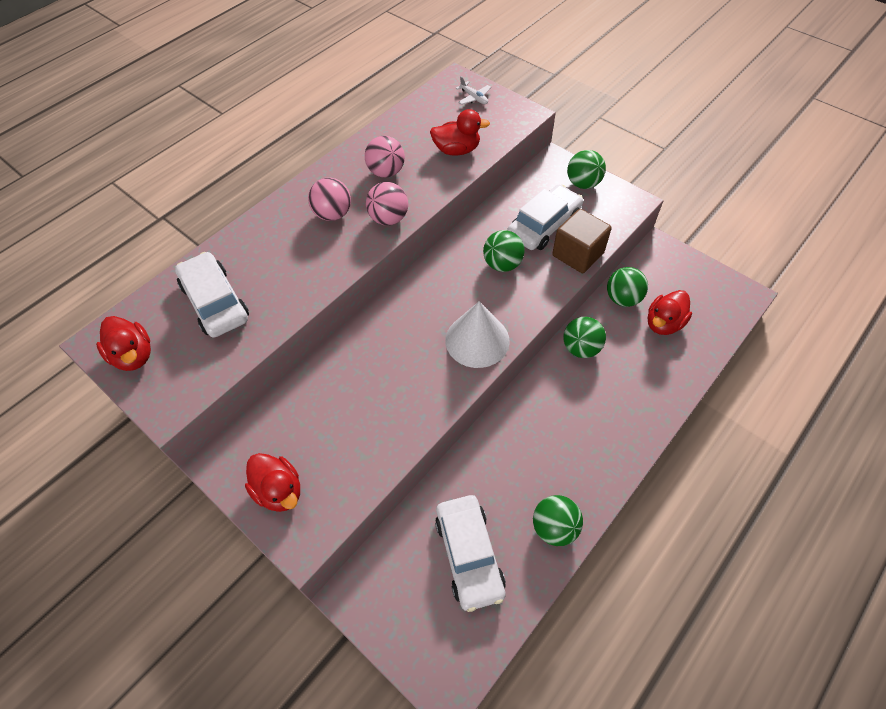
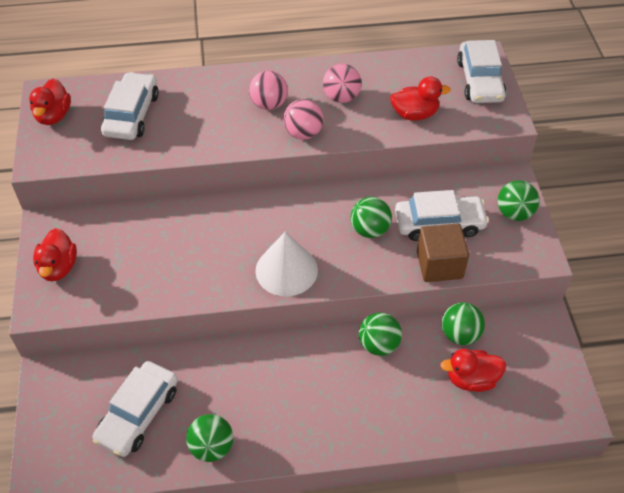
camera: 40 degrees right, 5 degrees down
red duck [430,109,490,156] -> red duck turned 45 degrees counterclockwise [390,77,451,121]
white plane [456,76,491,105] -> white car [457,40,506,103]

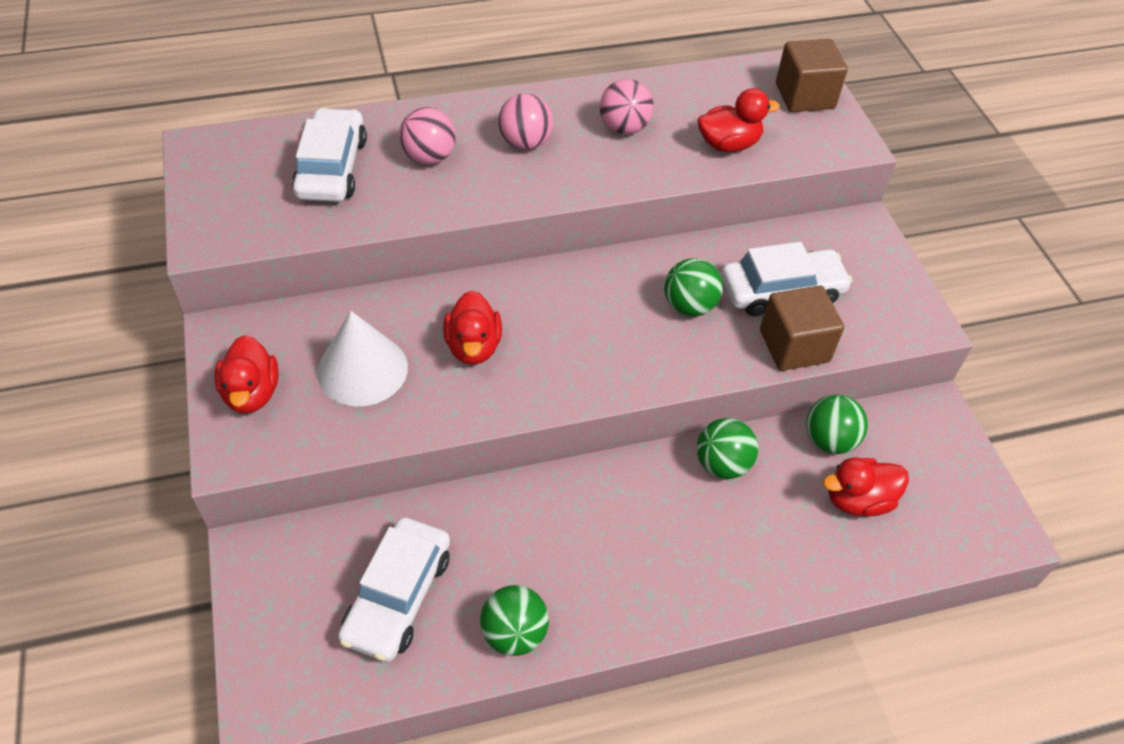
camera: 10 degrees left, 0 degrees up
red duck [29,78,71,125] -> red duck moved to [443,290,502,365]
white cone [255,232,318,296] -> white cone moved to [317,311,408,406]
pink ball [283,99,323,140] -> pink ball moved to [399,107,456,165]
white car [457,40,506,103] -> brown cube [776,39,848,112]
green ball [498,180,539,221] -> none

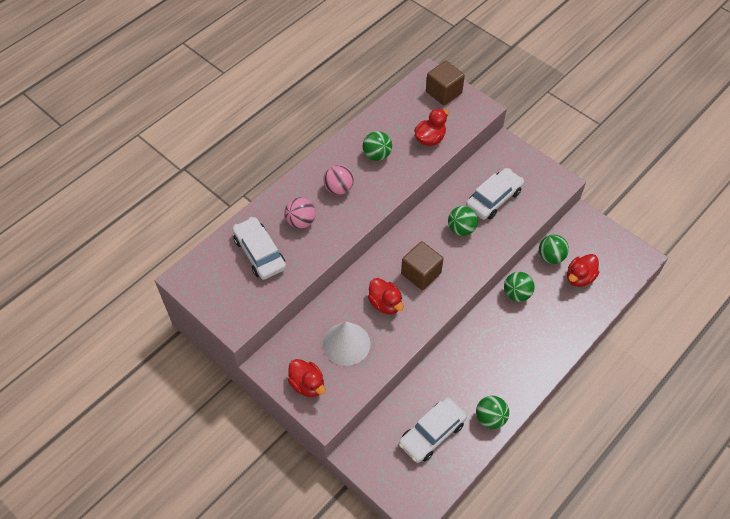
camera: 30 degrees left, 5 degrees up
white car [338,517,450,662] -> white car turned 60 degrees clockwise [399,398,467,463]
pink ball [600,79,654,135] -> green ball [363,131,392,161]
brown cube [760,285,844,371] -> brown cube moved to [401,241,444,290]

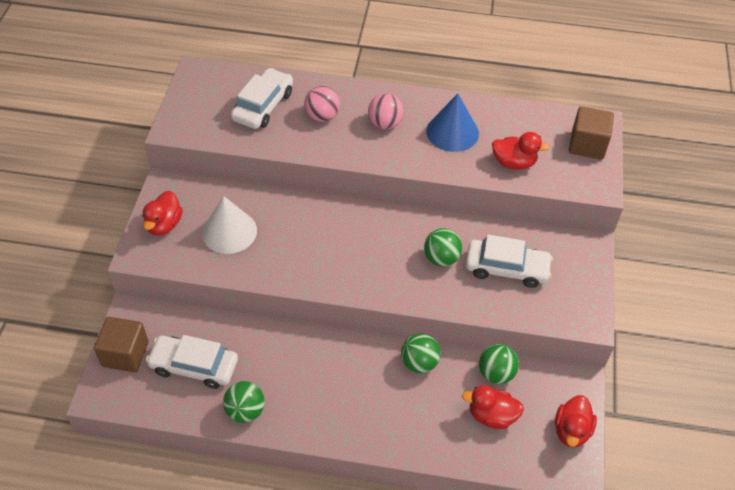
camera: 55 degrees right, 5 degrees down
green ball [363,131,392,161] -> blue cone [426,94,479,152]
red duck [368,278,404,315] -> red duck moved to [555,395,597,448]
brown cube [401,241,444,290] -> brown cube moved to [94,317,149,372]

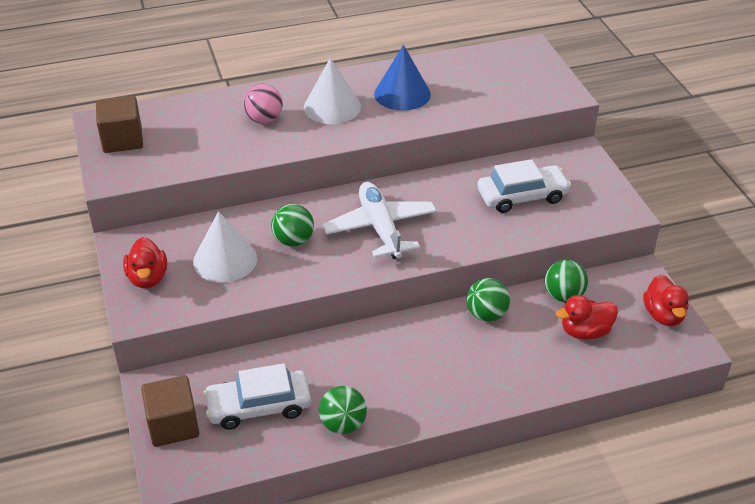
camera: 25 degrees left, 10 degrees down
white car [231,68,293,129] -> none
pink ball [368,93,404,130] -> white cone [304,58,361,124]
green ball [424,228,462,267] -> green ball moved to [271,204,314,247]
red duck [492,132,550,170] -> none
brown cube [569,106,614,160] -> brown cube moved to [96,96,143,153]
none -> white plane [322,182,437,259]

